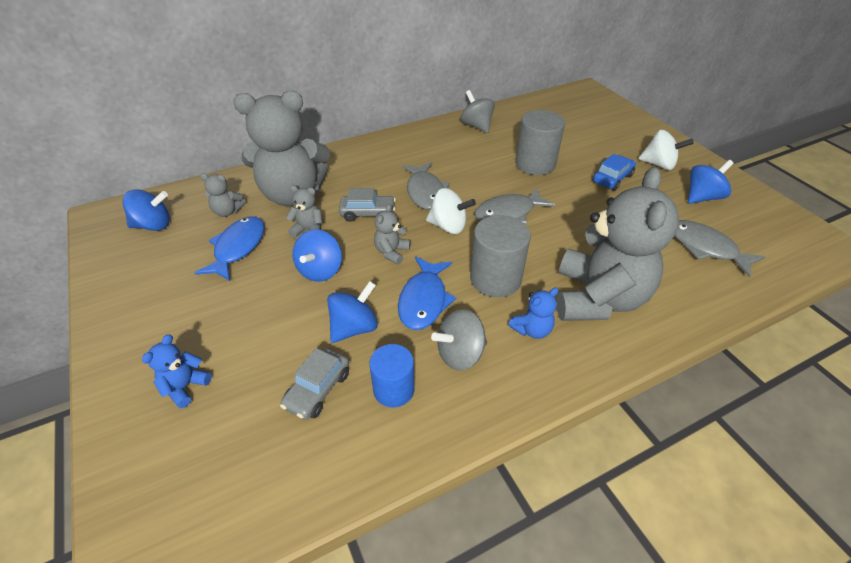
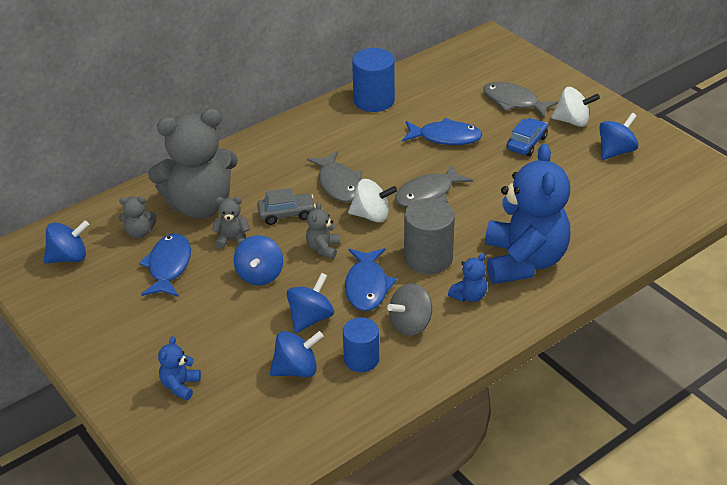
camera: 10 degrees left, 5 degrees down
grey car [280,348,349,420] -> blue spinning top [270,331,324,377]
grey spinning top [460,90,495,133] -> blue cylinder [352,48,395,112]
grey cylinder [515,110,565,175] -> blue fish [402,118,482,145]
grey teddy bear [557,167,679,321] -> blue teddy bear [485,143,570,284]
grey fish [674,220,765,277] -> grey fish moved to [483,82,558,118]

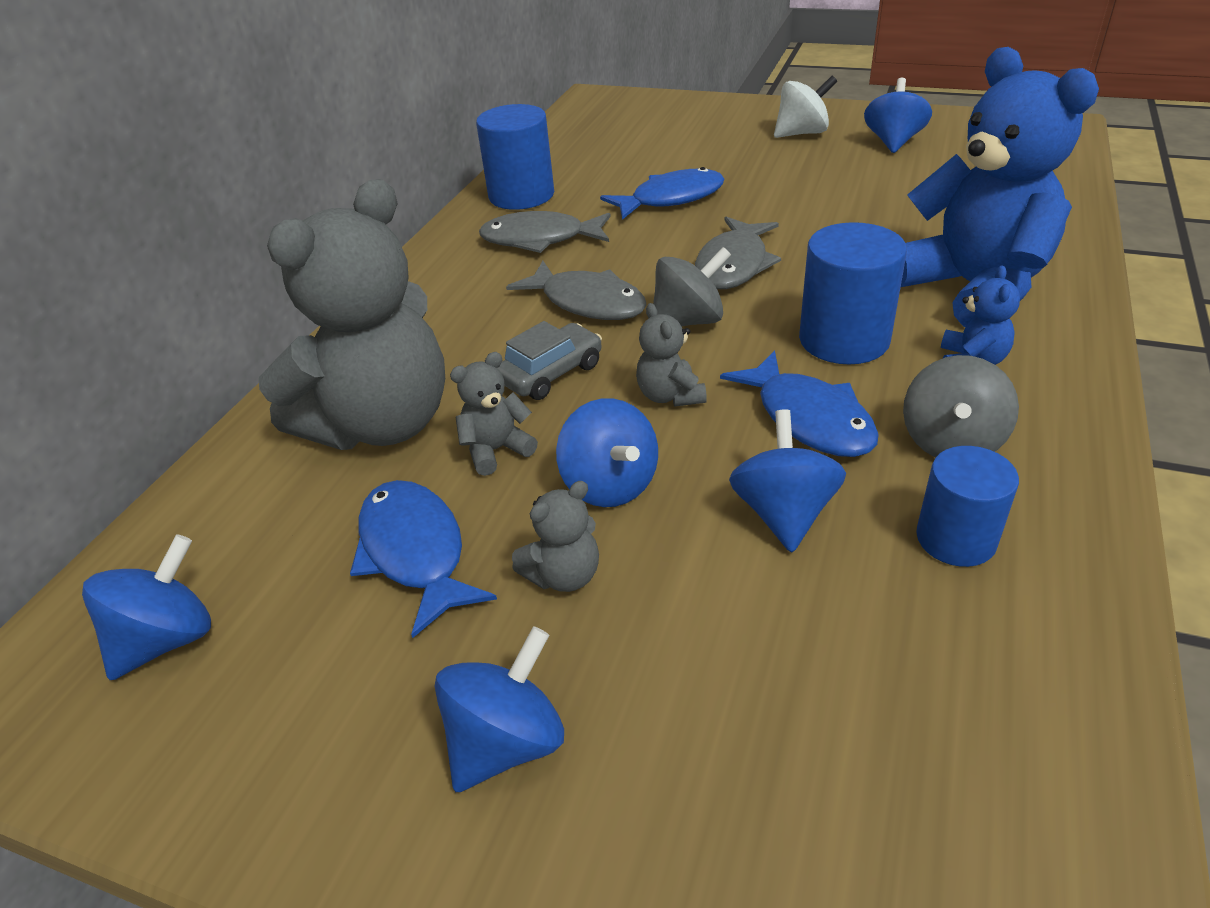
camera: 30 degrees left, 0 degrees up
grey teddy bear [119,196,157,239] -> grey teddy bear moved to [512,481,599,592]
blue teddy bear [158,336,201,401] -> none
blue spinning top [270,331,324,377] -> blue spinning top moved to [435,626,564,792]
white spinning top [348,179,397,222] -> grey spinning top [653,247,731,326]
grey cylinder [404,198,455,274] -> blue cylinder [799,222,907,365]
grey fish [483,82,558,118] -> grey fish moved to [479,211,611,253]
blue car [507,118,548,156] -> none

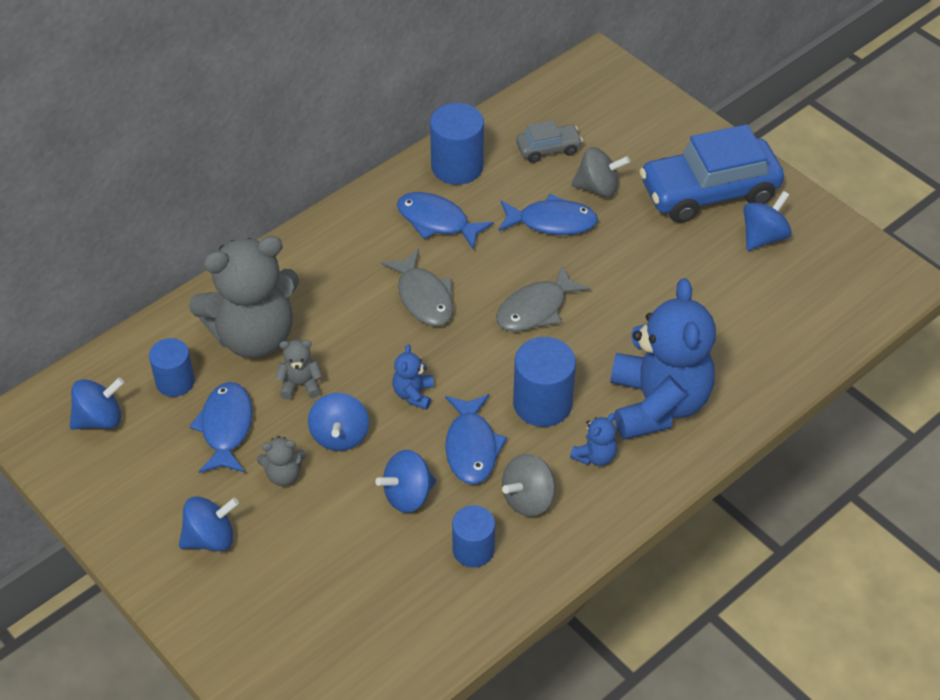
camera: 25 degrees right, 10 degrees up
grey fish [479,211,611,253] -> blue fish [397,192,494,250]
grey car [497,321,602,400] -> grey car moved to [516,120,583,163]
grey teddy bear [636,303,707,406] -> blue teddy bear [392,344,434,410]
grey spinning top [653,247,731,326] -> grey spinning top moved to [571,147,630,197]
blue spinning top [729,409,846,553] -> blue spinning top turned 150 degrees counterclockwise [375,450,436,513]
white spinning top [774,76,837,138] -> blue car [639,124,784,223]
none -> blue cylinder [149,338,195,397]

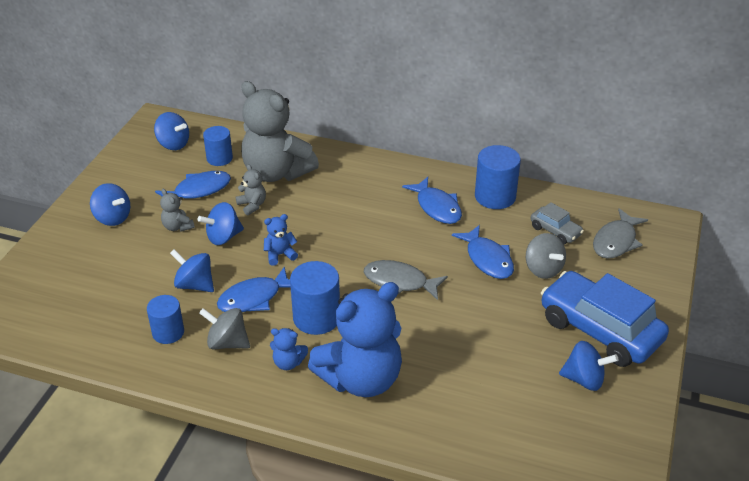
camera: 60 degrees right, 10 degrees down
grey fish [381,249,453,326] -> grey fish moved to [593,208,648,259]
blue fish [397,192,494,250] -> blue fish turned 150 degrees clockwise [402,177,462,224]

